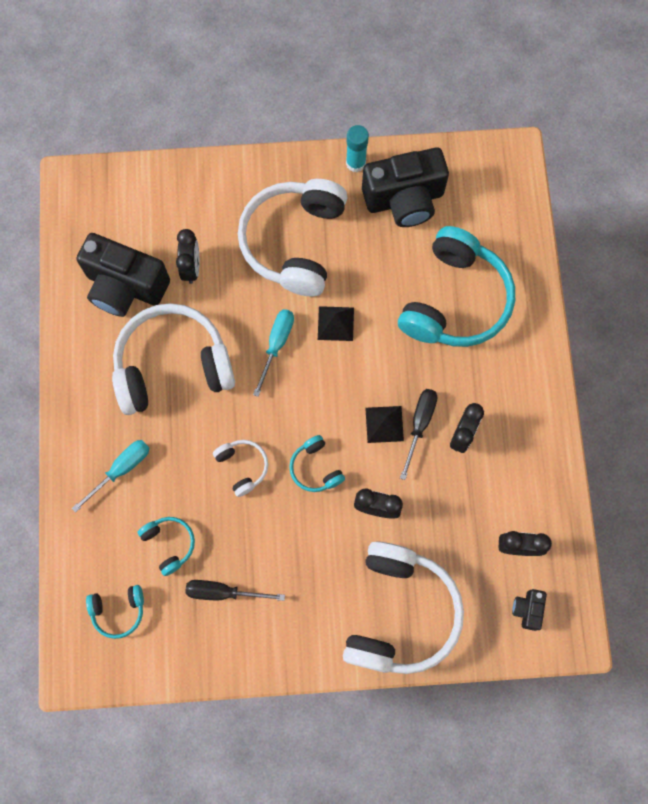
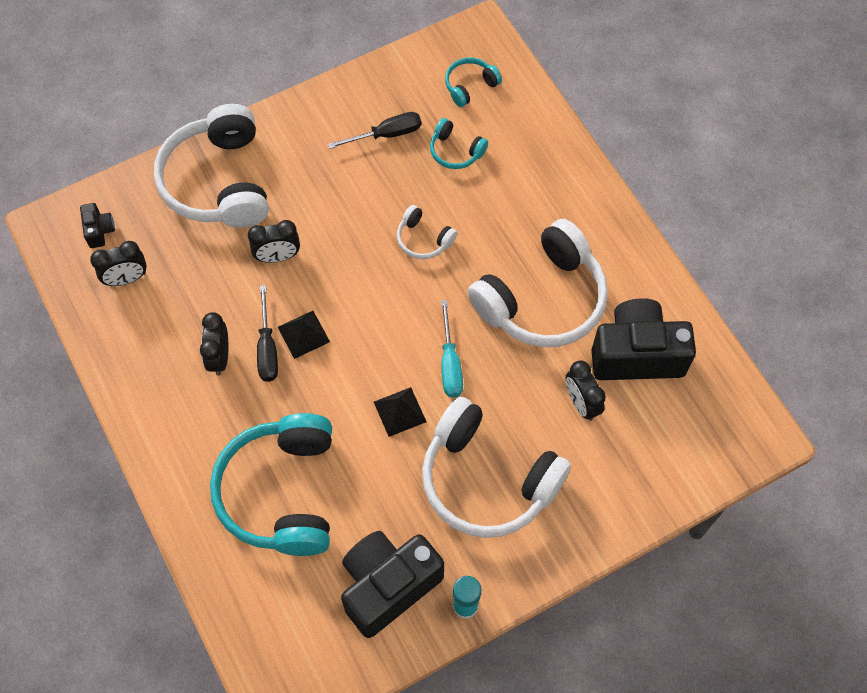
camera: 155 degrees right, 10 degrees down
turquoise screwdriver [72,440,149,512] -> none
white headphones [238,179,348,296] -> white headphones turned 135 degrees clockwise [422,397,571,538]
turquoise headphones [289,435,345,492] -> none

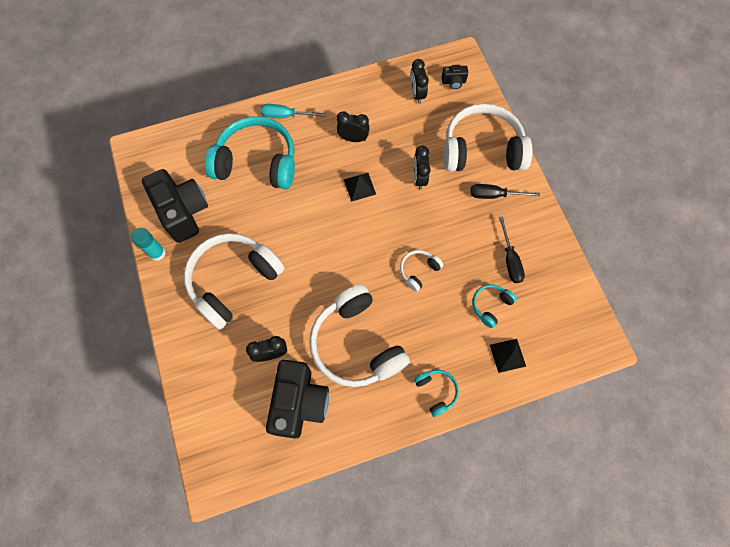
camera: 100 degrees right, 5 degrees up
black screwdriver [257,285,278,382] -> black screwdriver moved to [470,184,540,199]
black pyramid [374,387,426,437] -> black pyramid moved to [490,339,526,373]
turquoise screwdriver [441,300,463,397] -> turquoise screwdriver moved to [261,104,326,118]
turquoise headphones [445,57,502,107] -> turquoise headphones moved to [414,370,459,417]

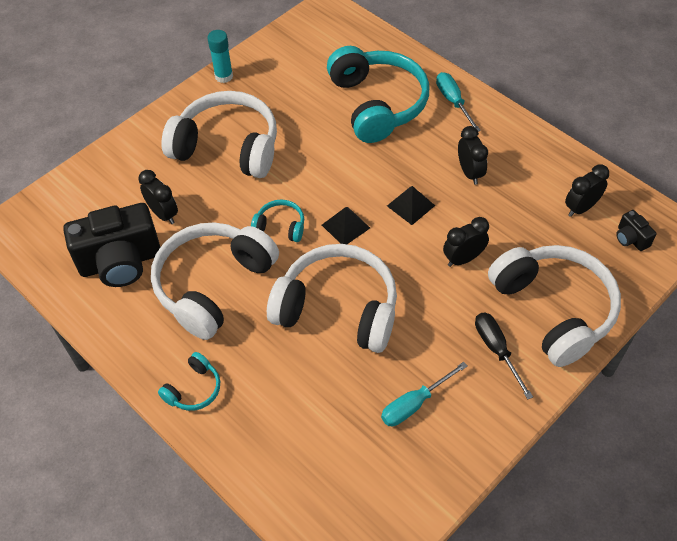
camera: 65 degrees right, 15 degrees down
black camera [142,169,208,243] -> none
white headphones [400,250,443,292] -> white headphones [267,244,397,353], size x2.23
turquoise headphones [472,284,517,328] -> turquoise headphones moved to [251,199,304,242]
black pyramid [490,339,526,373] -> black pyramid moved to [322,207,370,244]
black screwdriver [499,216,525,283] -> turquoise screwdriver [381,362,468,426]

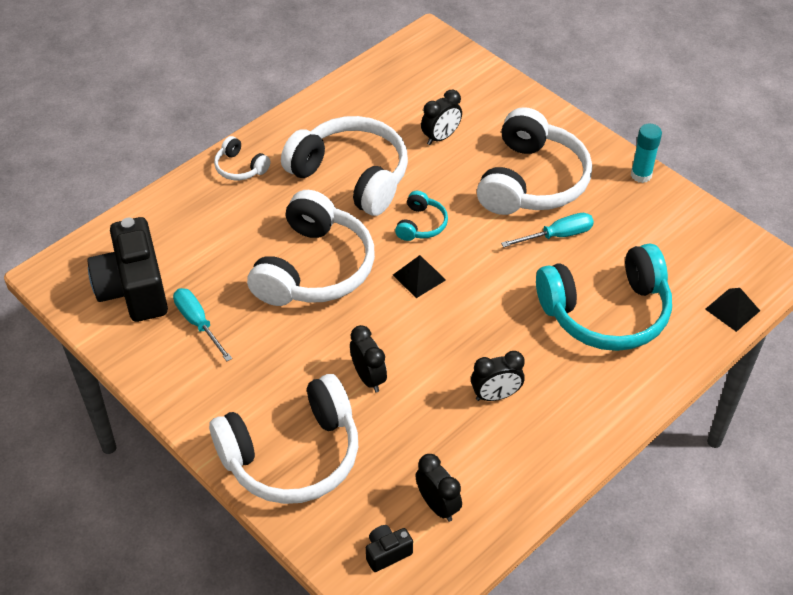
camera: 90 degrees right, 5 degrees down
black camera [63,203,160,287] -> black camera moved to [87,217,168,322]
turquoise headphones [158,352,220,411] -> white headphones [214,136,270,180]
black pyramid [387,186,435,225] -> black pyramid moved to [705,288,760,332]
turquoise screwdriver [436,72,481,132] -> turquoise screwdriver moved to [501,213,594,247]
black screwdriver [475,313,533,400] -> none

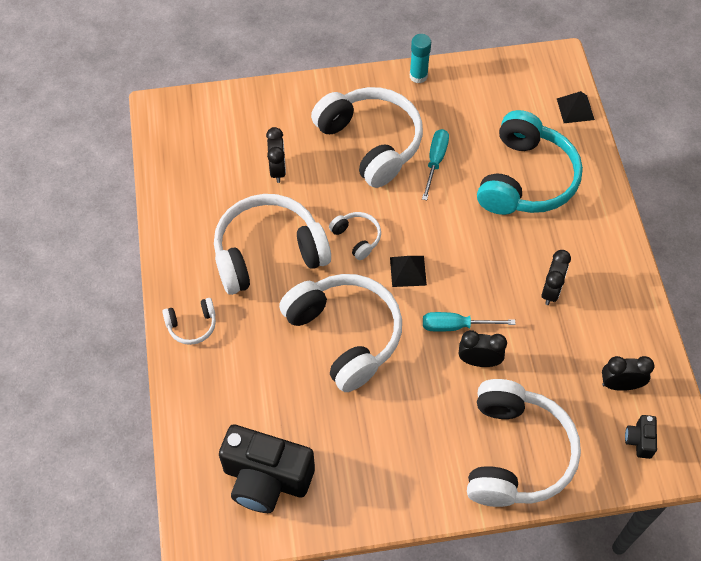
camera: 55 degrees left, 10 degrees up
turquoise screwdriver [173,288,232,361] -> turquoise screwdriver moved to [423,312,516,332]
turquoise headphones [395,191,448,241] -> white headphones [329,212,381,260]

